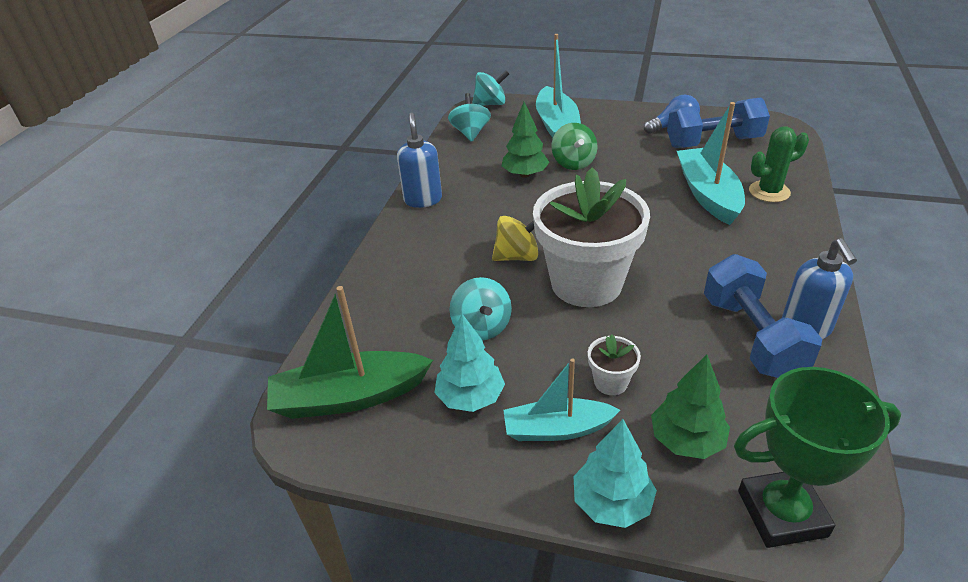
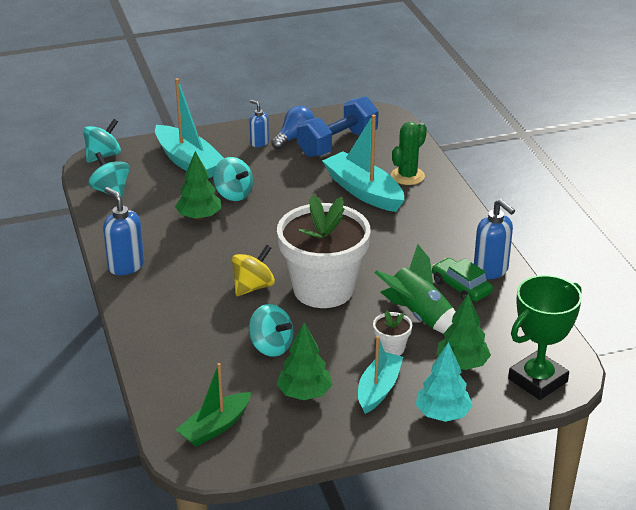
camera: 35 degrees left, 5 degrees down
green boat [267,286,433,419] -> green boat [176,363,251,447], size x0.66
turquoise tree [434,314,505,412] -> green tree [277,322,332,400]
turquoise boat [503,359,620,441] -> turquoise boat turned 150 degrees clockwise [358,336,403,414]
green spinning top [552,123,597,170] -> turquoise spinning top [213,157,253,201]
blue dumbbell [704,254,822,378] -> green car [432,258,493,302]
none -> blue soap dispenser [249,100,269,147]
none -> green rocket [375,244,455,334]

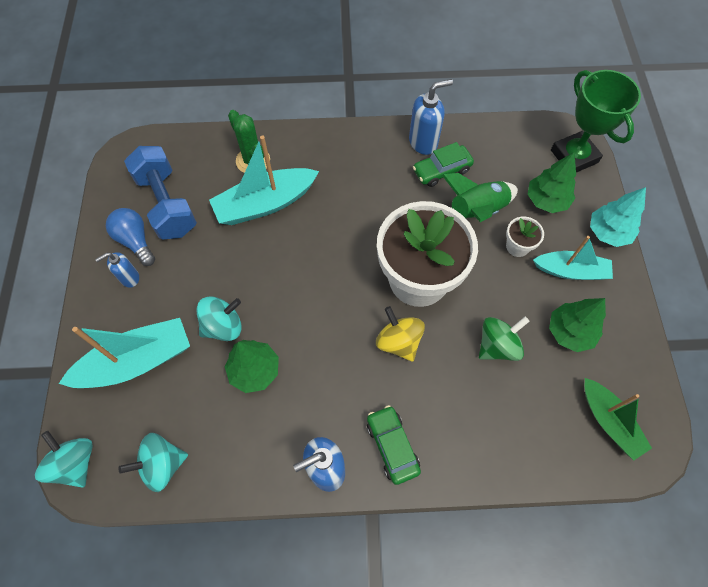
camera: 75 degrees left, 30 degrees up
turquoise spinning top [249,304,294,357] -> green spinning top [479,316,530,361]
turquoise boat [358,336,403,414] -> turquoise boat turned 150 degrees clockwise [533,236,613,280]
none -> green car [367,405,421,485]

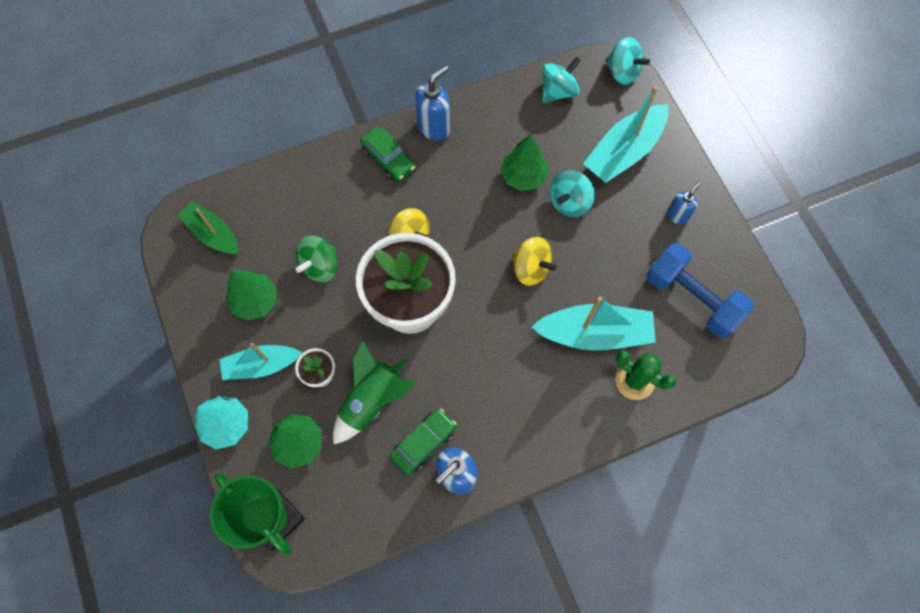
camera: 160 degrees right, 5 degrees up
blue light bulb [106,208,155,266] -> none
turquoise boat [209,135,319,225] -> turquoise boat turned 45 degrees clockwise [531,296,656,351]
none -> yellow spinning top [512,237,557,286]

